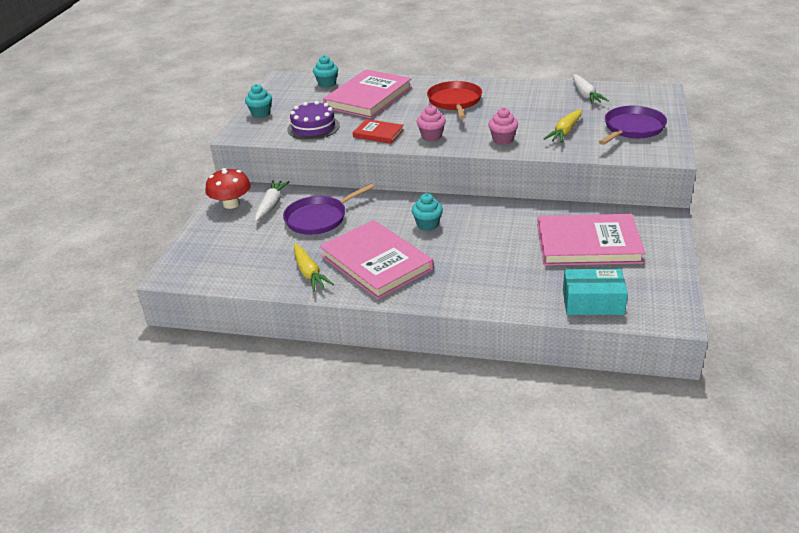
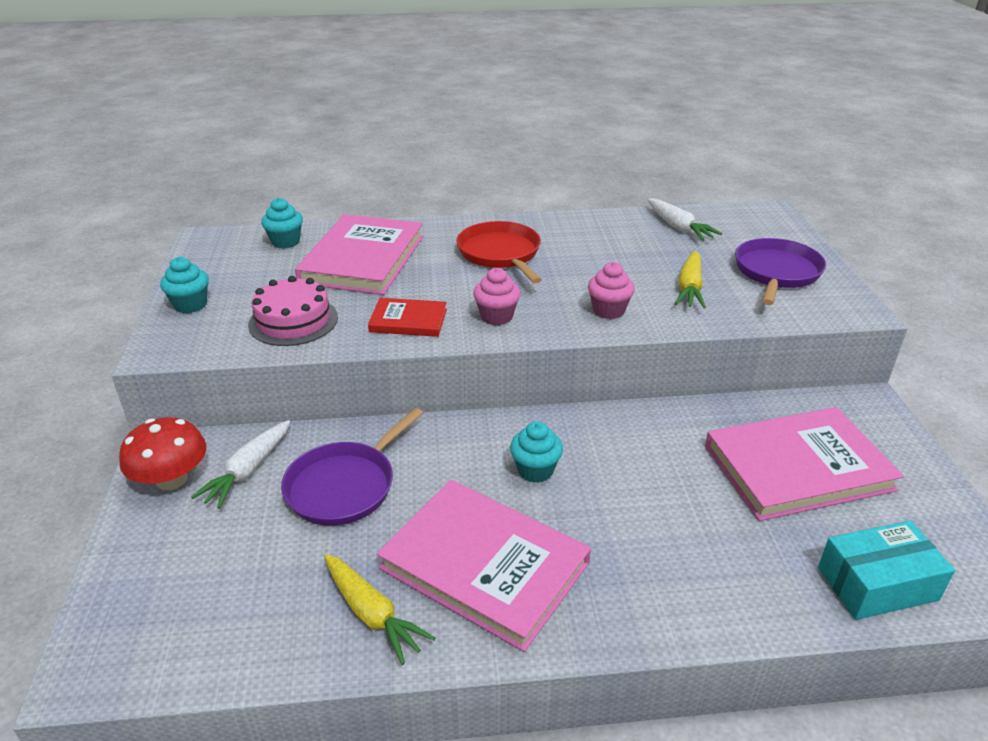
camera: 20 degrees left, 0 degrees up
white carrot [255,180,290,221] -> white carrot turned 150 degrees counterclockwise [191,420,290,509]
purple cake [287,101,340,140] -> pink cake [248,276,338,346]

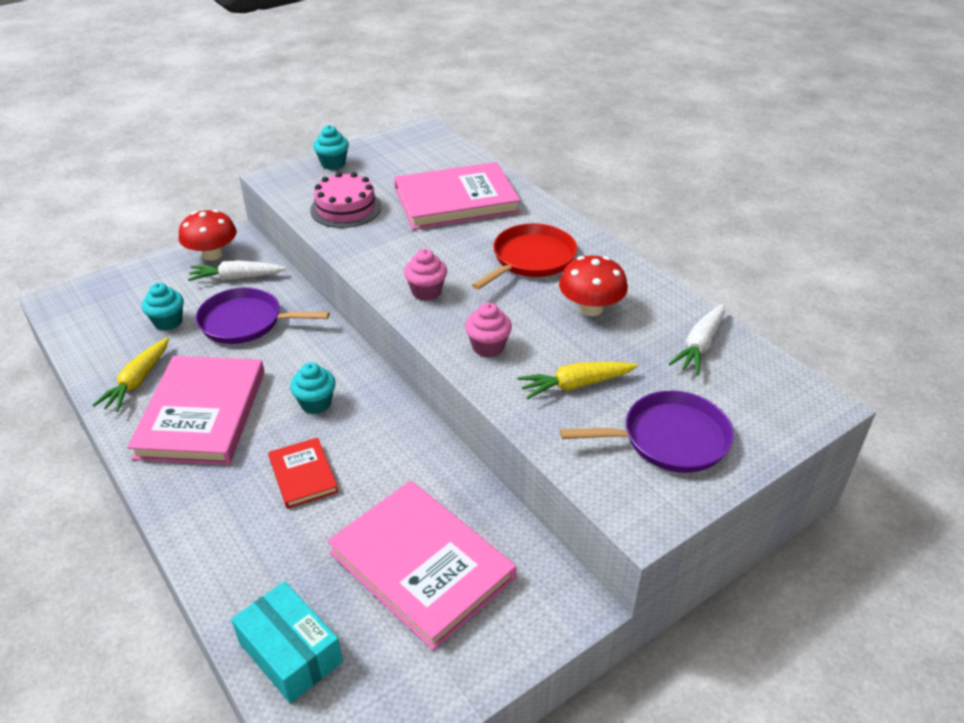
camera: 60 degrees right, 5 degrees up
turquoise cupcake [261,198,303,249] -> turquoise cupcake moved to [142,283,184,331]
red book [368,298,447,337] -> red book moved to [268,437,338,509]
none -> red mushroom [559,256,628,316]

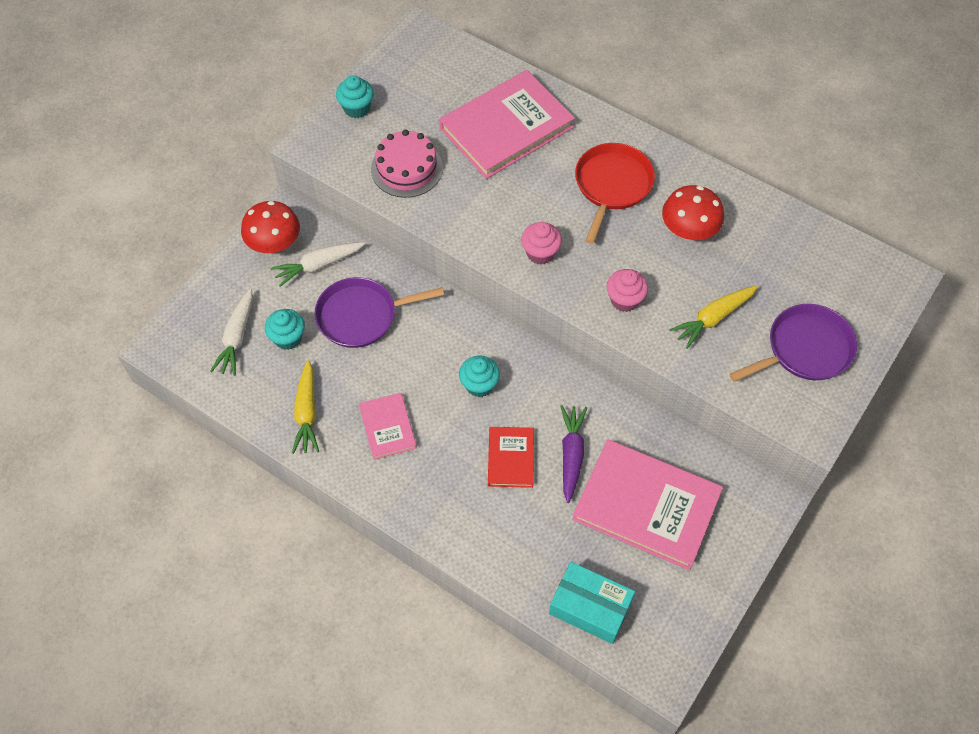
camera: 20 degrees left, 20 degrees up
pink book [127,356,265,465] -> pink book [359,393,417,460], size x0.51
red book [268,437,338,509] -> red book turned 45 degrees clockwise [488,427,534,488]
white carrot [669,304,725,375] -> white carrot moved to [210,288,253,376]
none -> purple carrot [561,405,587,503]

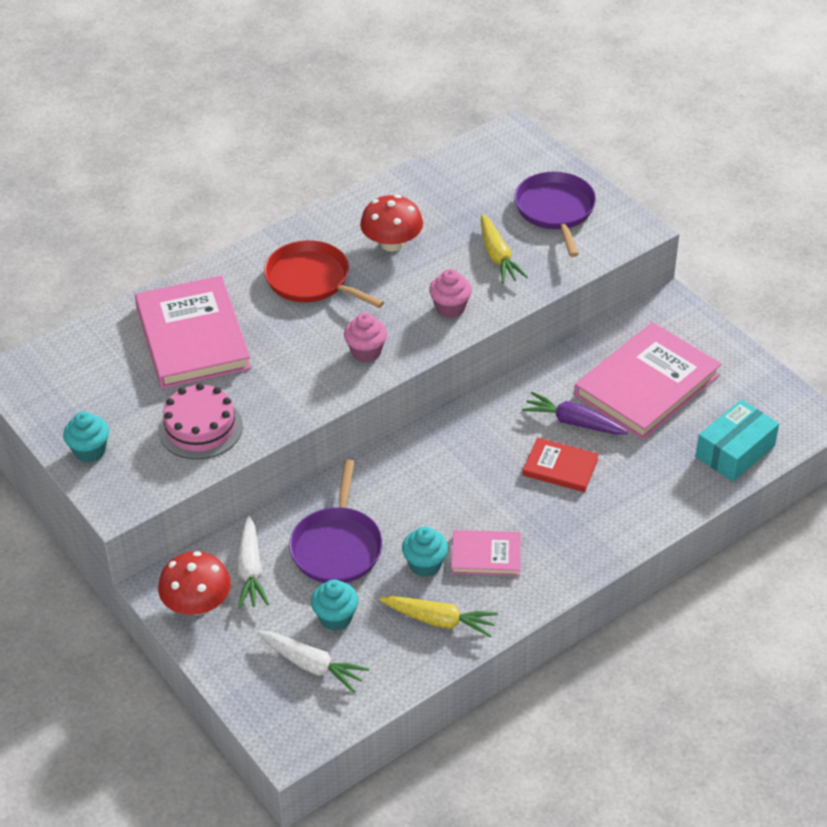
camera: 70 degrees left, 15 degrees down
turquoise cupcake [459,356,500,397] -> turquoise cupcake moved to [402,527,448,577]

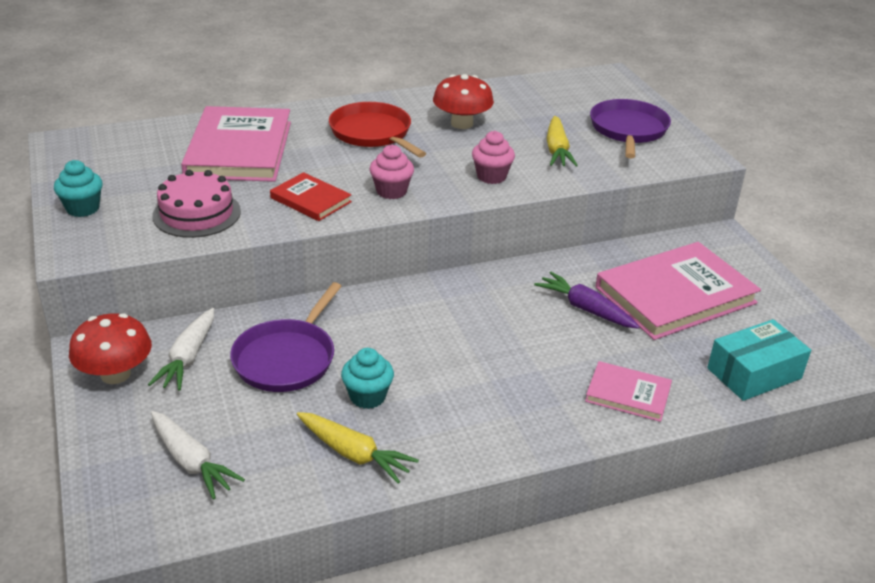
camera: 15 degrees right, 10 degrees down
turquoise cupcake [311,580,359,631] -> none
pink book [451,530,521,576] -> pink book moved to [585,361,672,422]
red book [523,437,599,492] -> red book moved to [270,172,352,221]

